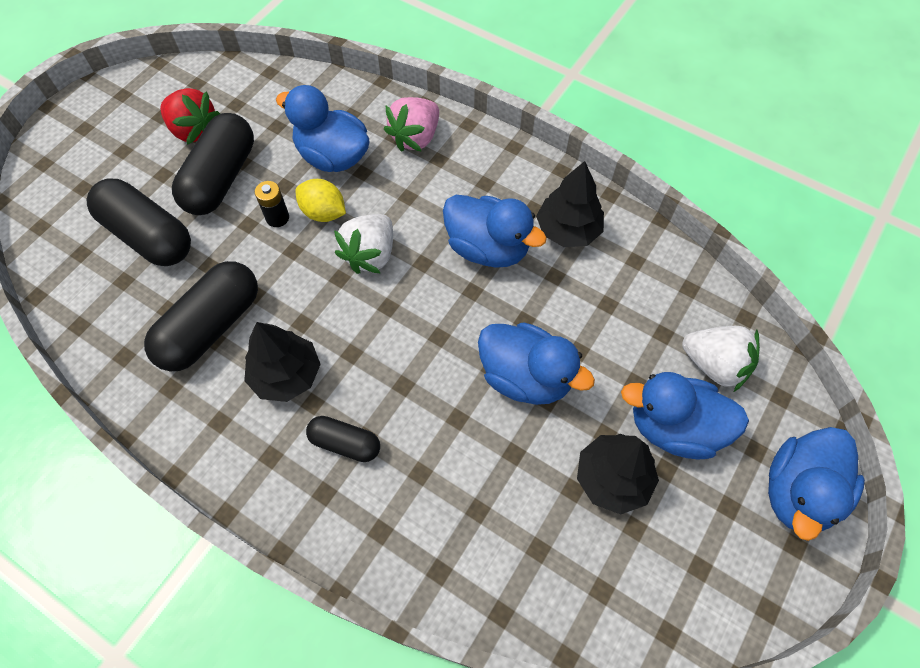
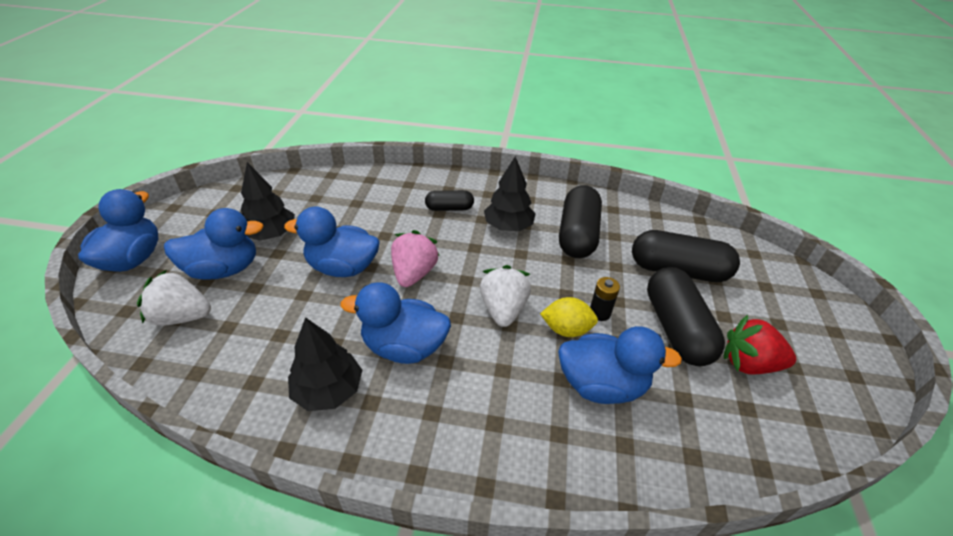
camera: 155 degrees right, 20 degrees down
pink strawberry [384,97,439,152] -> pink strawberry moved to [391,230,440,287]

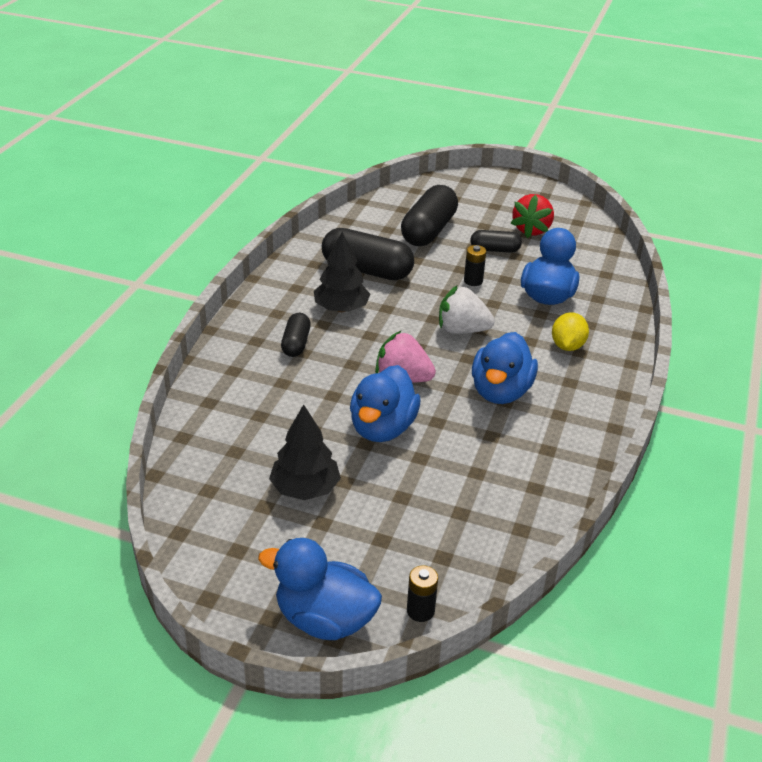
camera: 80 degrees left, 5 degrees down
white strawberry [137,270,211,326] -> none
blue duck [164,208,264,280] -> none
black tree [288,317,362,411] -> none
yellow lemon [540,297,598,337] -> yellow lemon moved to [552,312,589,351]
black capsule [647,267,725,366] -> black capsule [470,230,522,253], size x0.55
none -> black battery [407,565,438,622]

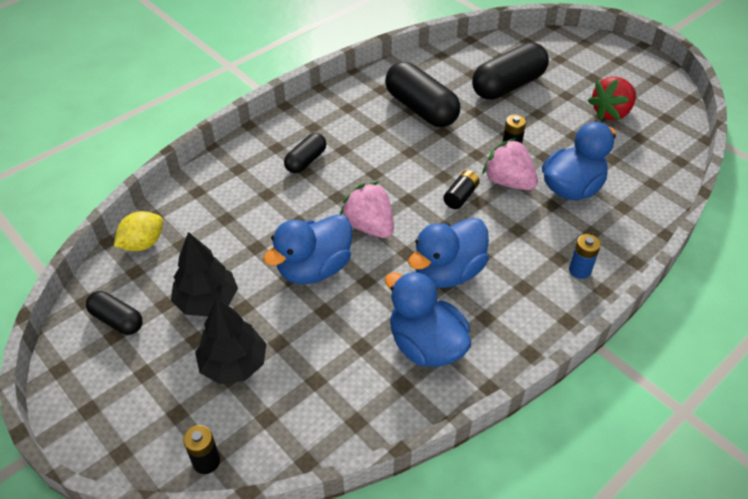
camera: 30 degrees right, 10 degrees up
blue duck [258,538,382,640] -> blue duck moved to [385,271,471,367]
black tree [314,232,370,312] -> black tree moved to [195,298,267,384]
white strawberry [439,286,495,334] -> black battery [443,170,480,209]
black capsule [470,230,522,253] -> black capsule moved to [86,291,143,335]
yellow lemon [552,312,589,351] -> yellow lemon moved to [114,211,163,251]
none -> pink strawberry [482,138,538,190]
none -> blue battery [569,234,601,279]

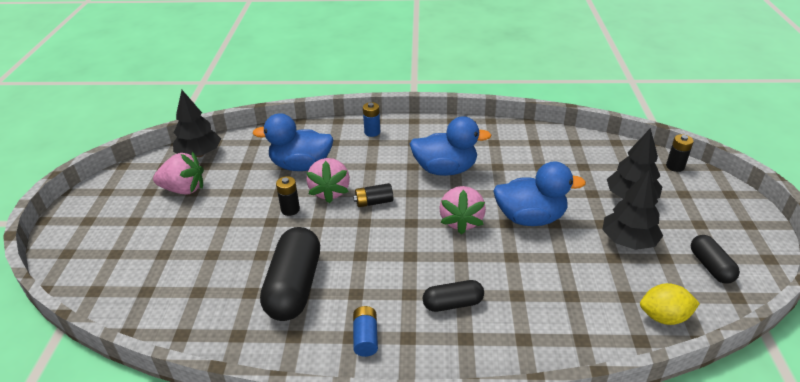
camera: 135 degrees left, 10 degrees down
blue duck [385,271,471,367] -> none
black capsule [472,42,549,100] -> none
red strawberry [588,77,636,120] -> pink strawberry [153,152,204,195]
none -> black tree [173,90,221,157]
none -> blue battery [353,306,378,357]

